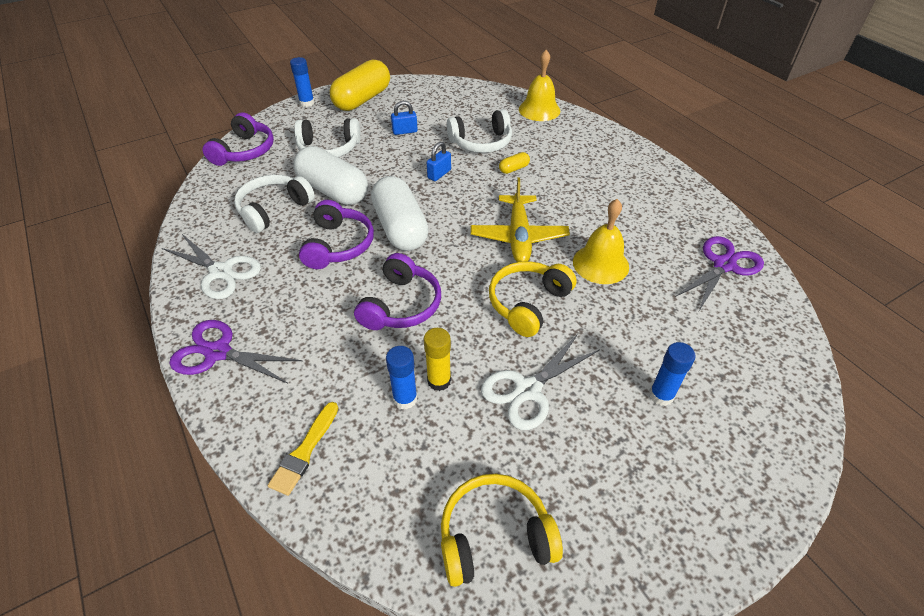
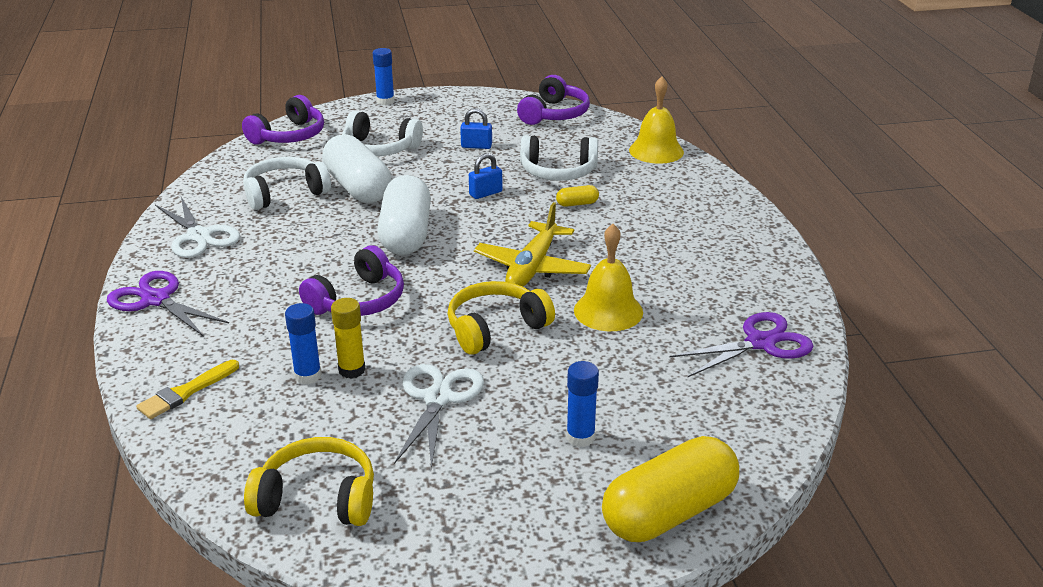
camera: 20 degrees right, 15 degrees down
purple headphones [299,200,374,269] -> purple headphones moved to [517,75,590,125]
yellow capsule [330,59,390,111] -> yellow capsule moved to [602,436,739,542]
white scissors [481,334,600,430] -> white scissors turned 120 degrees clockwise [394,364,484,469]

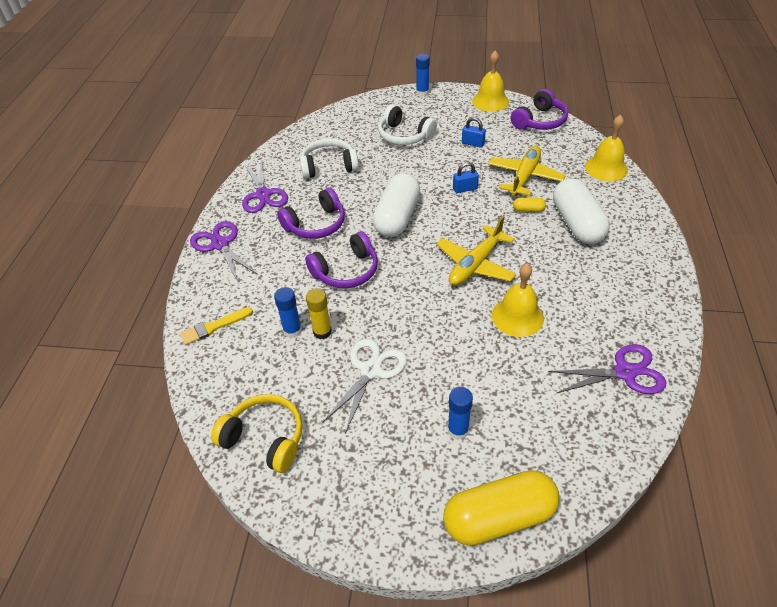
camera: 20 degrees right, 15 degrees up
white scissors [155,197,240,258] -> purple scissors [242,160,288,213]
purple headphones [242,95,324,145] -> purple headphones moved to [277,188,345,239]
white capsule [322,134,392,203] -> white capsule moved to [553,178,610,244]
yellow headphones [447,281,555,355] -> none
white headphones [520,135,598,181] -> yellow plane [488,146,566,196]
none -> yellow bell [472,51,509,112]

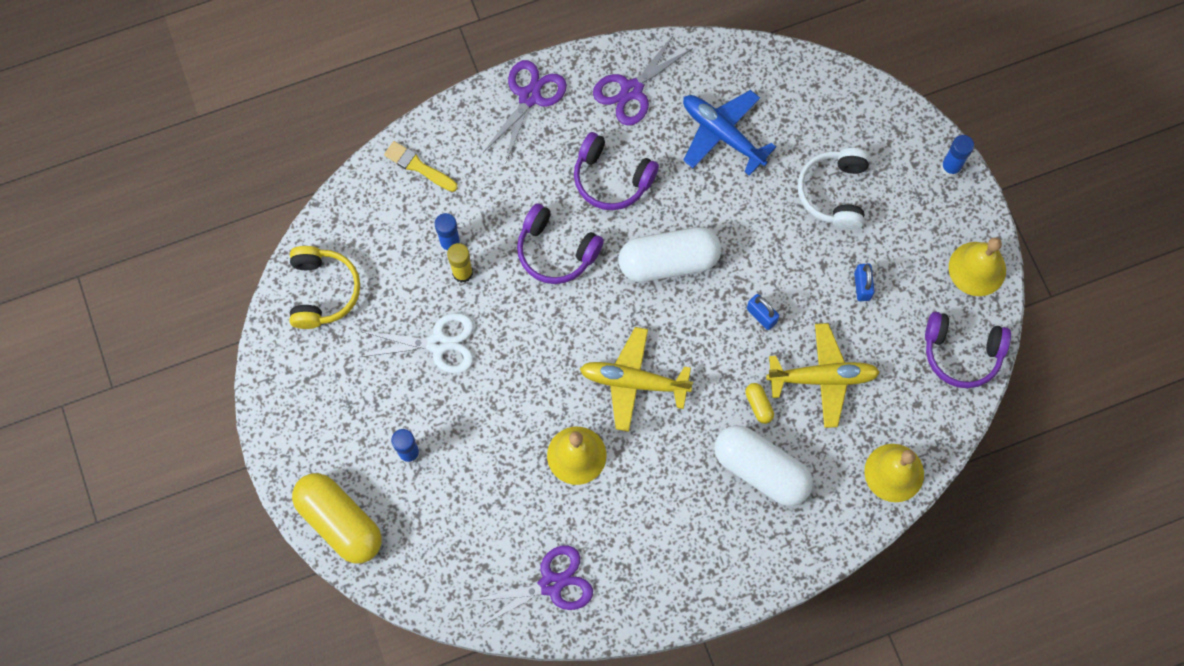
camera: 60 degrees right, 25 degrees up
white headphones [300,138,359,179] -> blue plane [683,90,776,176]
purple scissors [548,344,666,394] -> purple scissors turned 75 degrees counterclockwise [471,545,593,627]
white capsule [553,178,610,244] -> white capsule turned 75 degrees clockwise [714,425,813,506]

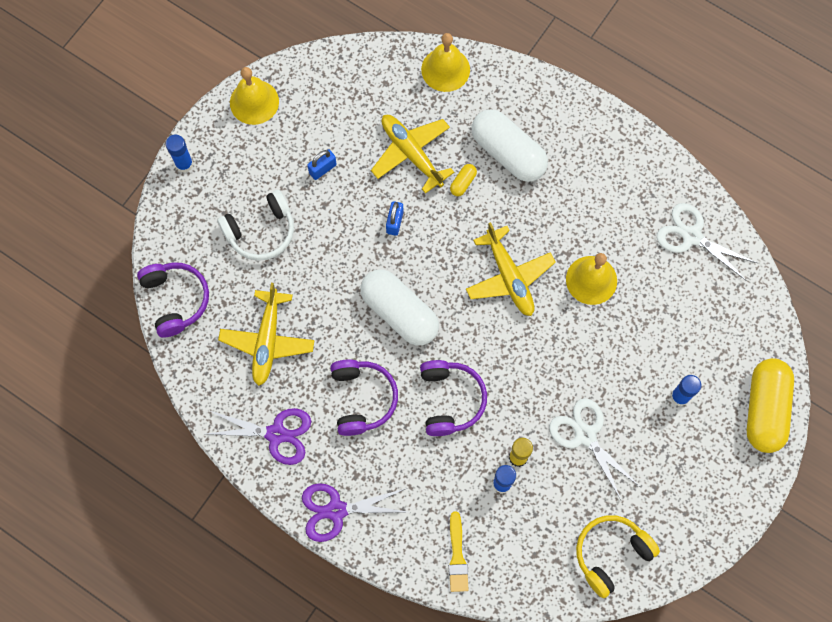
camera: 125 degrees left, 0 degrees up
purple scissors [471,545,593,627] -> white scissors [657,203,757,281]
blue plane [683,90,776,176] -> yellow plane [218,283,315,386]
white capsule [714,425,813,506] -> white capsule turned 45 degrees counterclockwise [472,109,548,182]
purple headphones [925,311,1011,388] -> purple headphones moved to [137,263,209,338]

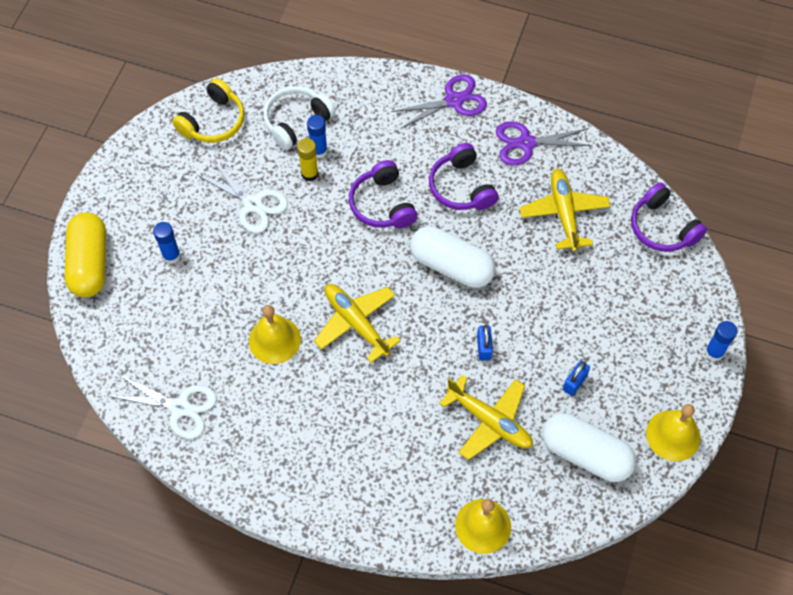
camera: 165 degrees right, 10 degrees down
white headphones [217,190,294,261] -> white headphones moved to [264,86,336,150]
yellow brush [449,511,469,592] -> none
yellow capsule [450,164,477,196] -> none
white capsule [472,109,548,182] -> white capsule moved to [542,413,636,482]

